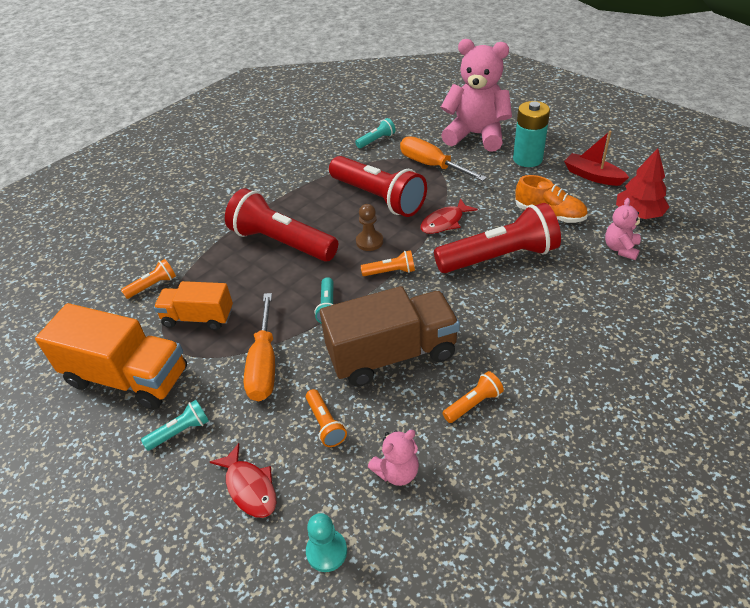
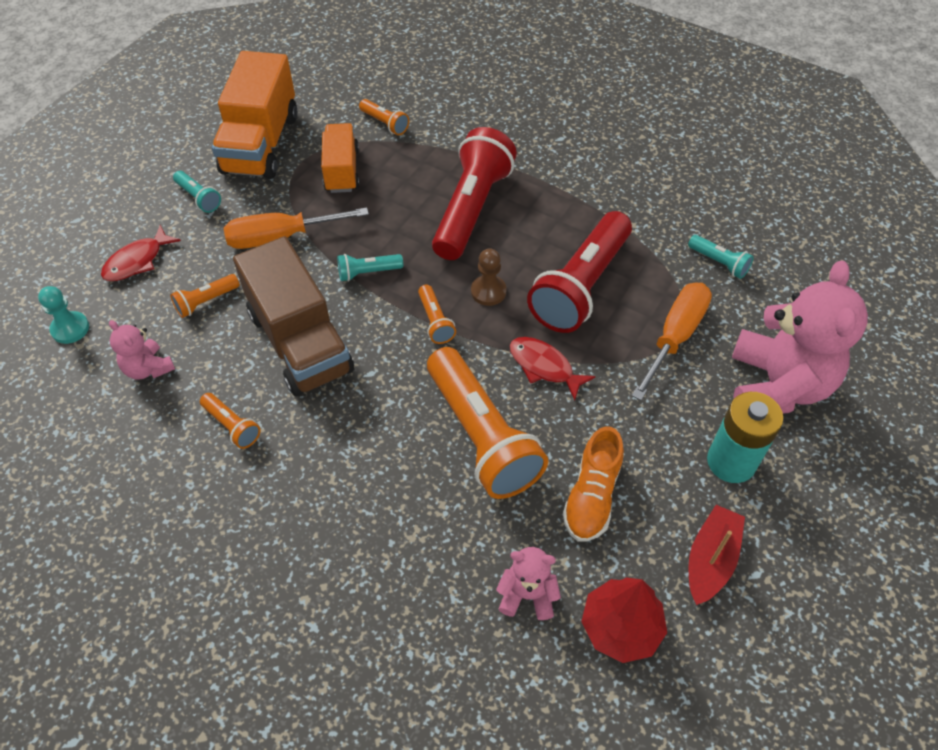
camera: 75 degrees right, 10 degrees up
red flashlight [434,203,561,273] -> orange flashlight [427,347,548,499]

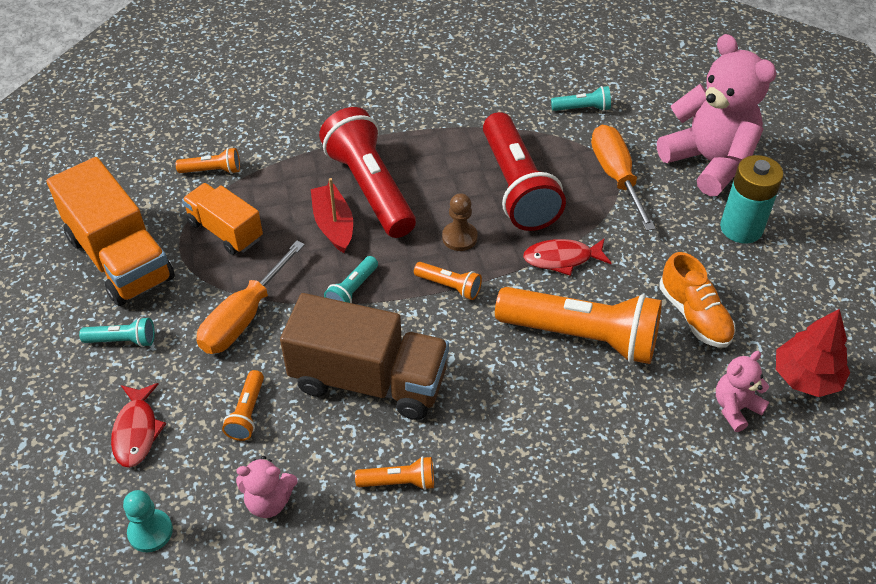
camera: 45 degrees left, 5 degrees down
red boat [688,505,745,605] -> red boat moved to [311,178,353,253]

